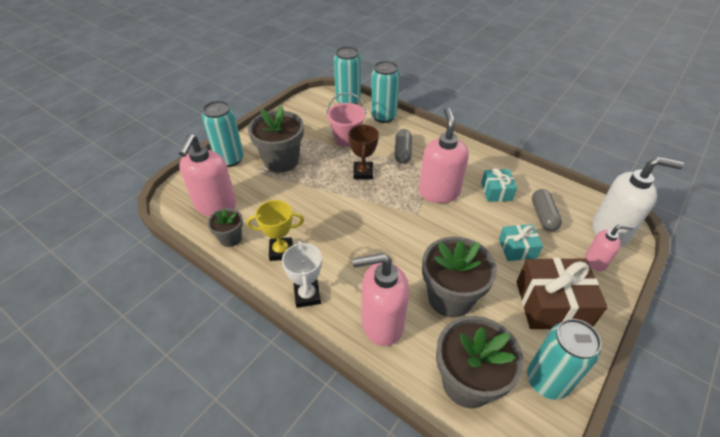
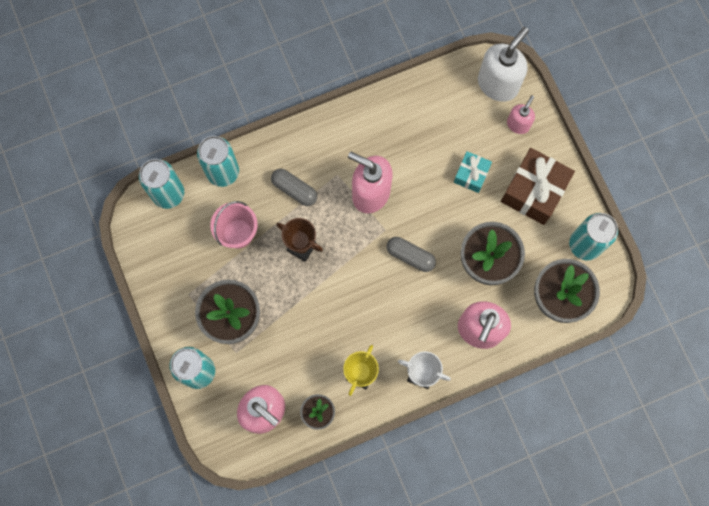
camera: 60 degrees left, 30 degrees up
turquoise gift [481,168,517,202] -> none
grey capsule [532,189,562,231] -> grey capsule moved to [387,237,436,272]

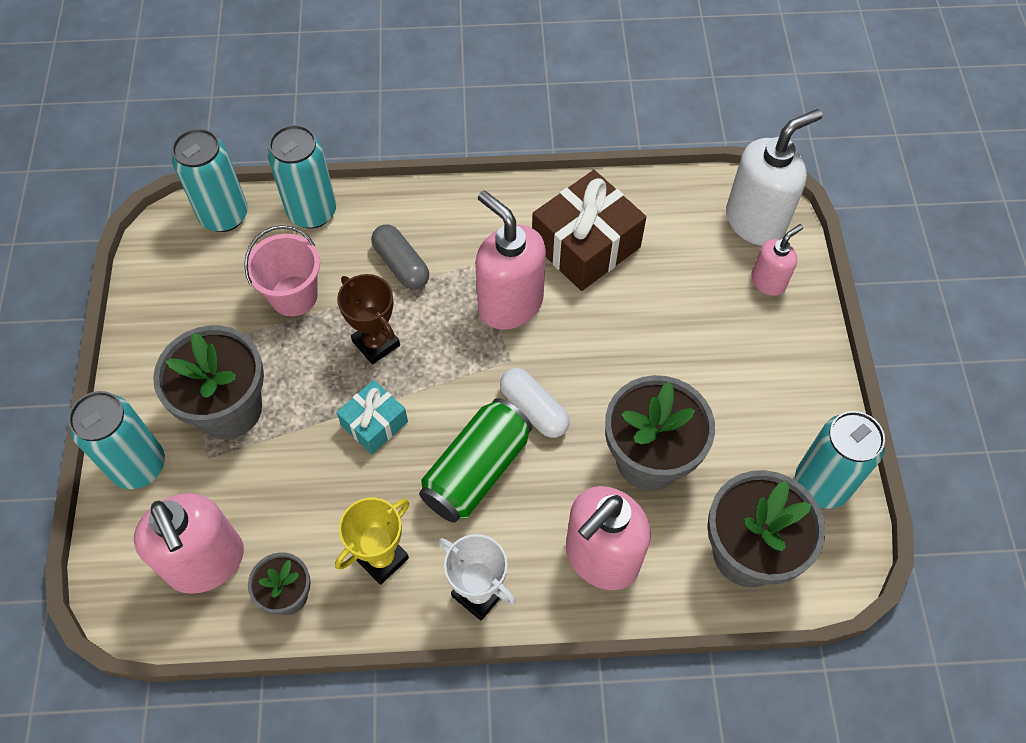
camera: 20 degrees right, 15 degrees down
grey capsule [387,237,436,272] -> white capsule [500,368,570,438]
turquoise gift [454,151,492,193] -> turquoise gift moved to [336,380,408,454]
brown gift [501,148,575,225] -> brown gift moved to [532,170,646,291]
none -> green can [419,398,532,523]

